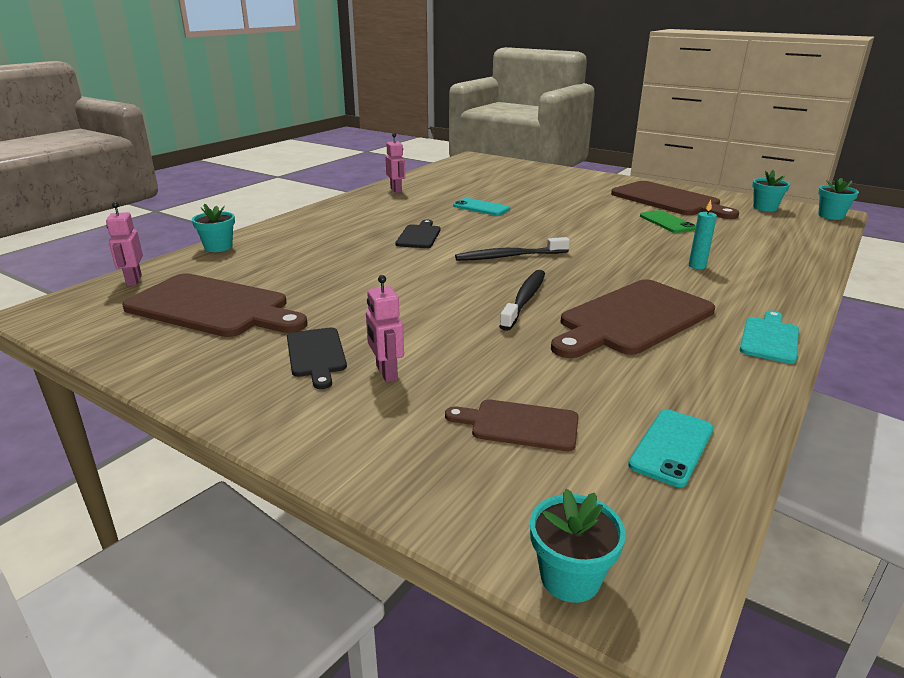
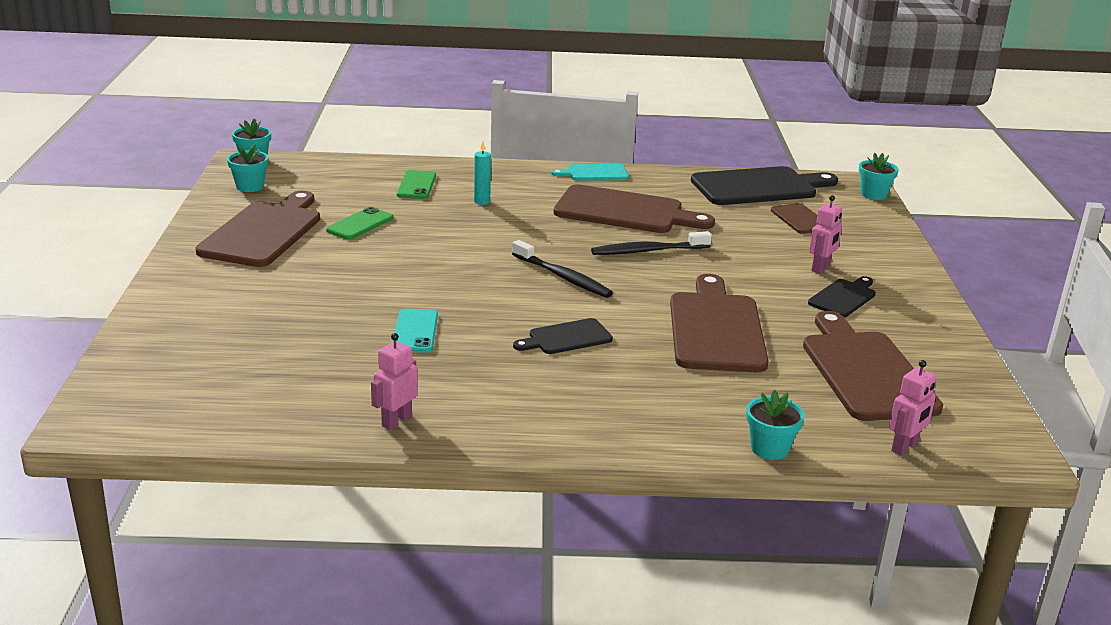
camera: 125 degrees left, 0 degrees up
turquoise phone [628,409,714,487] -> black cutting board [691,166,838,205]
none -> green phone [397,170,436,199]
none -> brown cutting board [670,274,769,372]

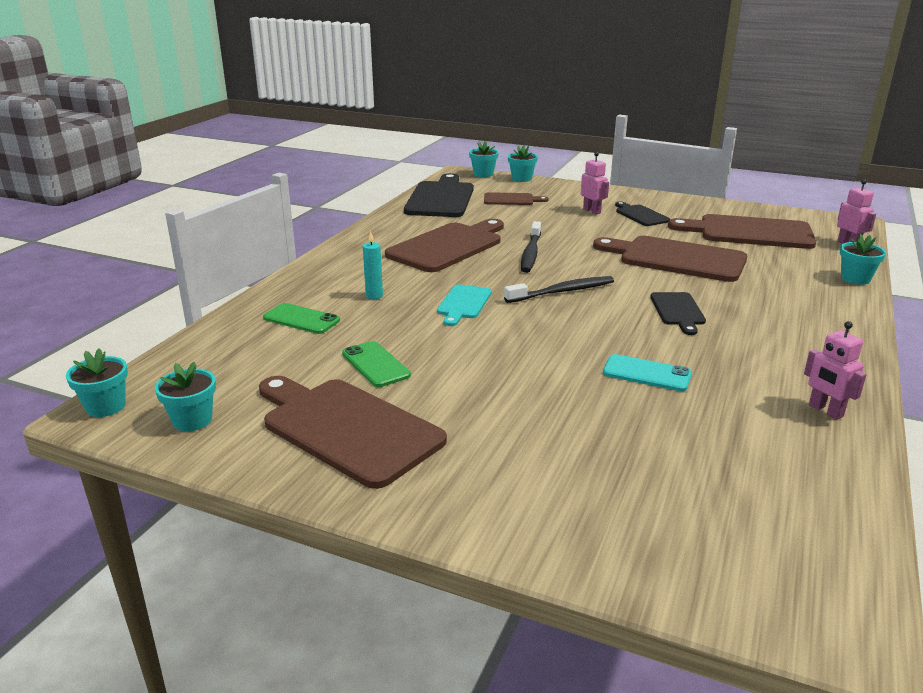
camera: 65 degrees left, 0 degrees up
turquoise cutting board [551,164,629,181] -> turquoise cutting board moved to [437,284,492,326]
none -> turquoise flower pot [508,145,538,182]

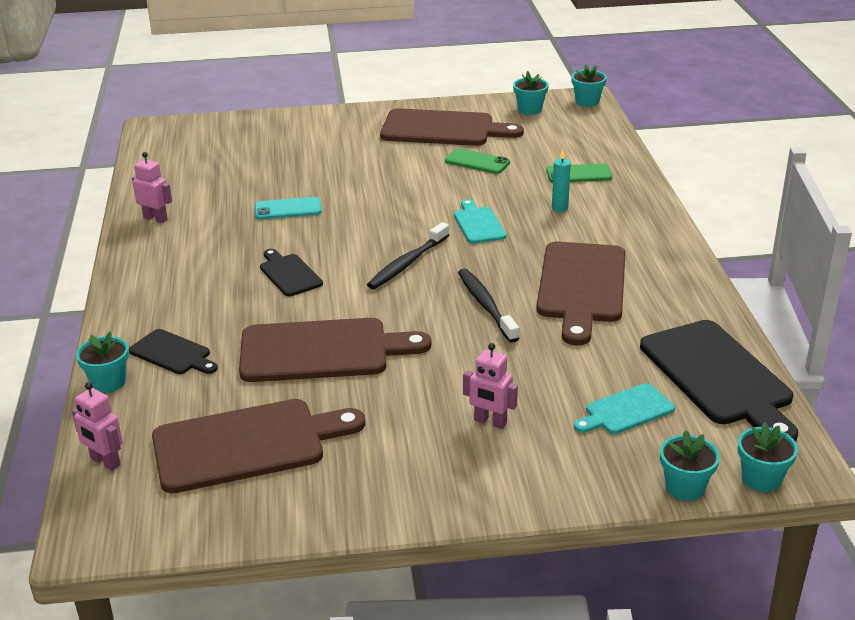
camera: 150 degrees right, 5 degrees up
brown cutting board [484,192,549,205] -> turquoise cutting board [574,383,675,434]
black cutting board [615,201,670,226] -> black cutting board moved to [129,329,218,374]

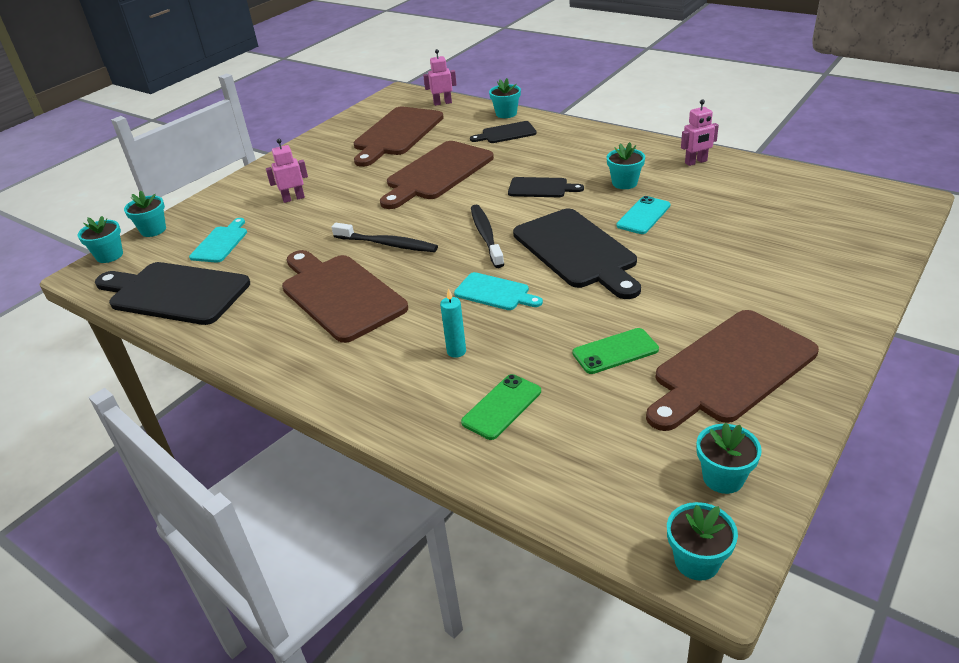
camera: 135 degrees right, 5 degrees up
none -> black cutting board [513,209,641,299]
none -> turquoise flower pot [607,142,645,189]

